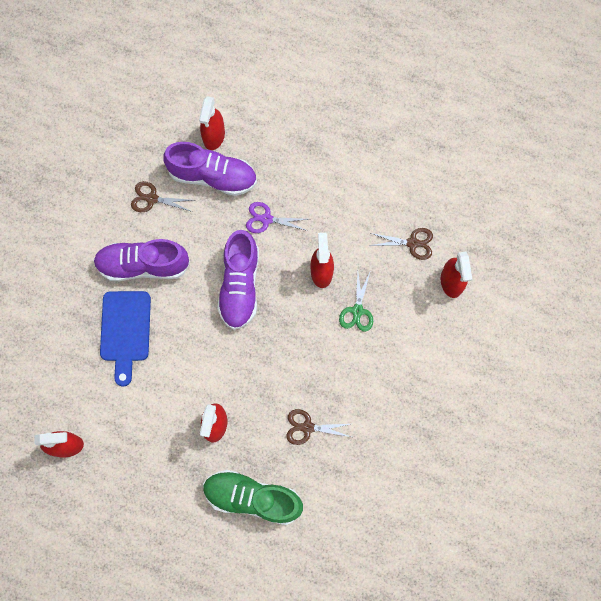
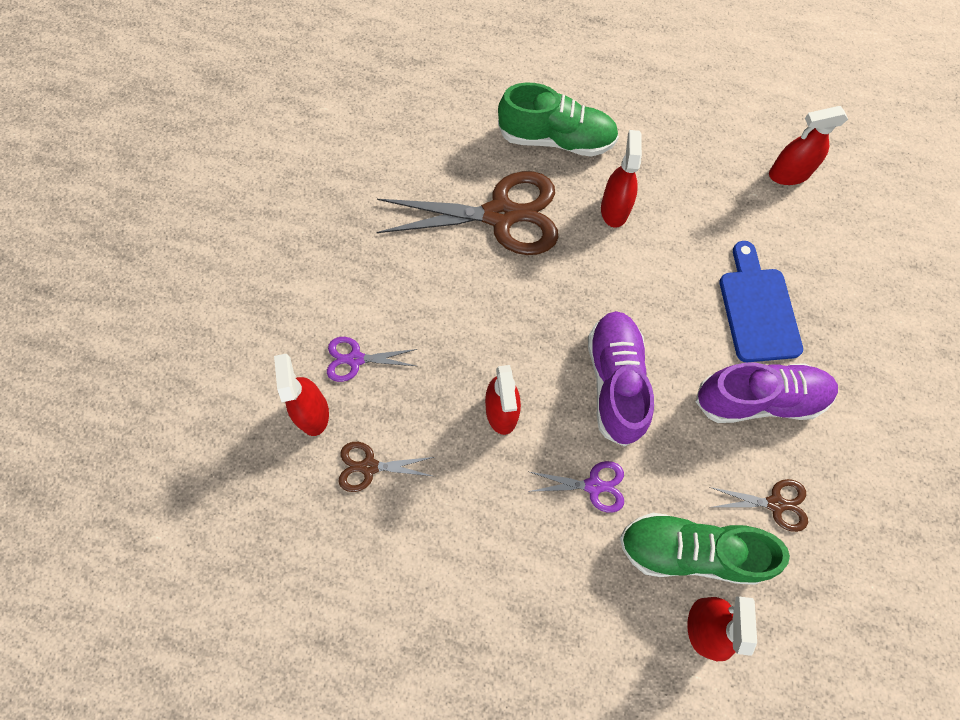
camera: 175 degrees right, 5 degrees down
purple shoe [163,142,257,196] -> green shoe [620,513,790,585]
brown scissors [286,409,351,445] -> brown scissors [377,171,558,255], size x2.15
green scissors [339,270,373,332] -> none
none -> purple scissors [327,337,417,382]

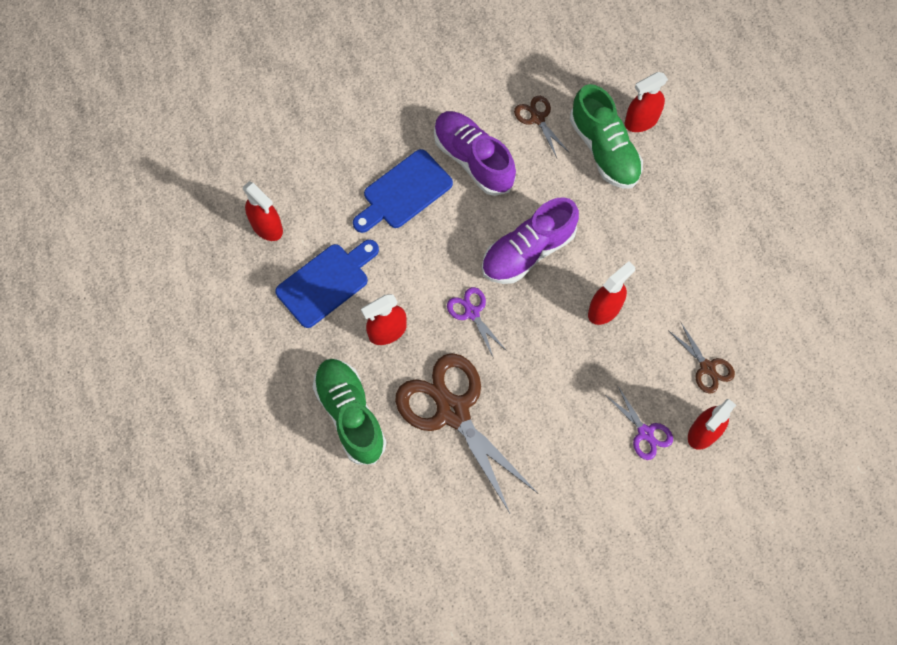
camera: 125 degrees left, 0 degrees up
purple scissors [527,461,624,513] -> purple scissors moved to [447,287,507,359]
none -> blue cutting board [275,240,379,328]

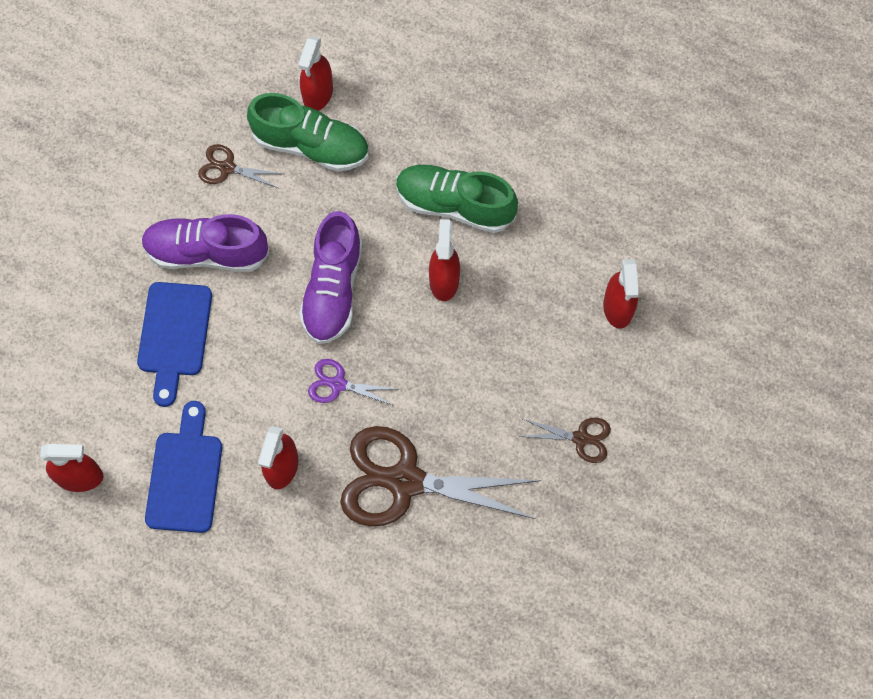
camera: 45 degrees left, 0 degrees up
green shoe [313,359,387,465] -> green shoe moved to [396,164,518,233]
purple scissors [607,386,673,460] -> none
brown scissors [668,323,735,394] -> brown scissors moved to [519,418,611,463]

